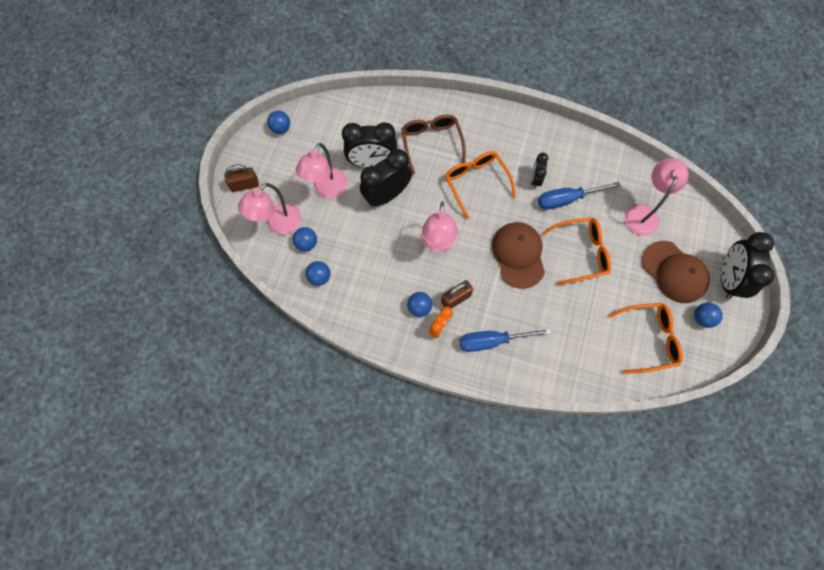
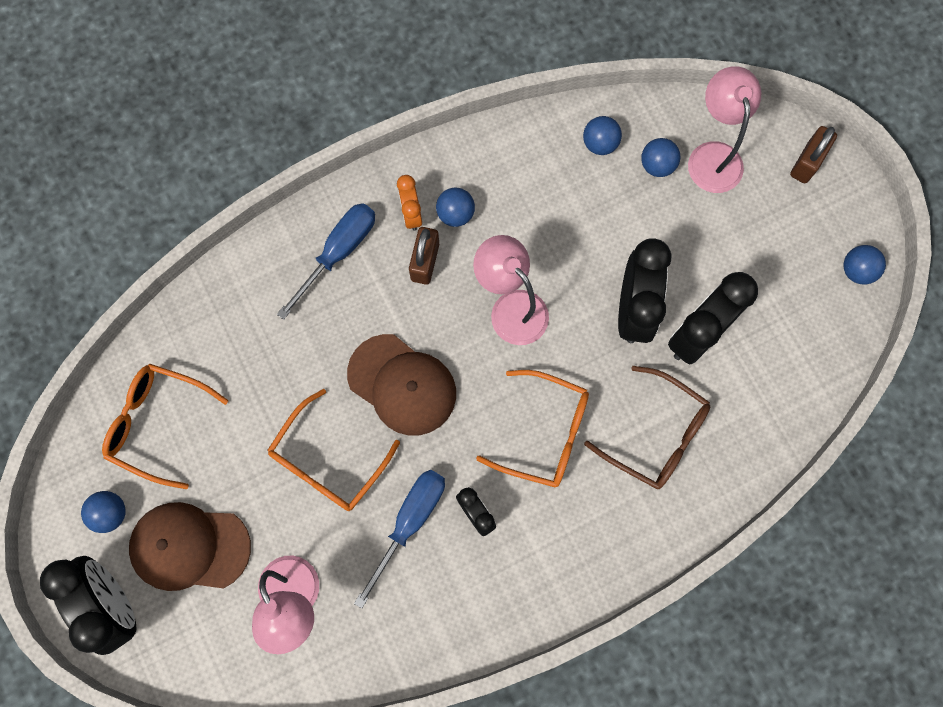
camera: 135 degrees right, 5 degrees up
pink lamp [296,143,347,198] -> none
orange glasses [608,303,683,374] -> orange glasses turned 75 degrees clockwise [102,364,228,489]

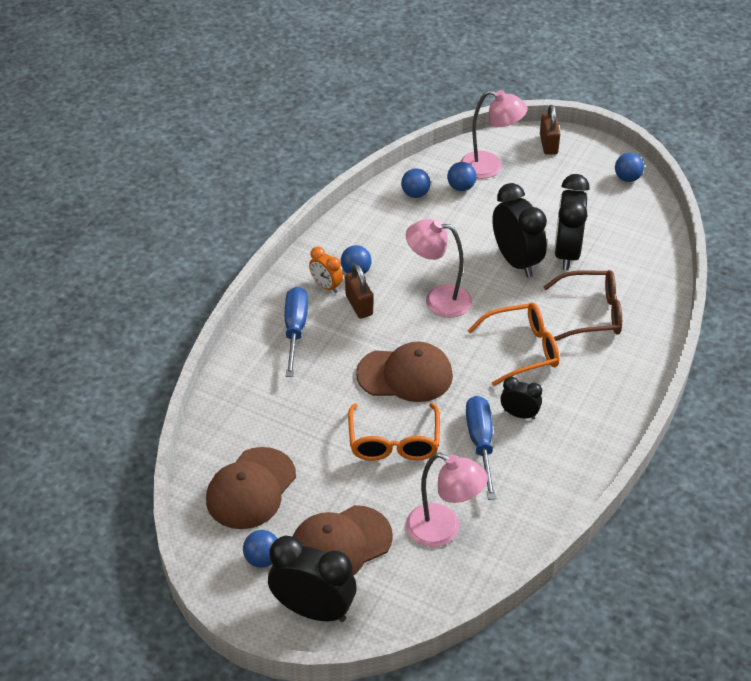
camera: 35 degrees left, 30 degrees down
orange glasses [102,364,228,489] -> brown cap [206,447,296,529]
pink lamp [688,66,762,193] -> pink lamp turned 150 degrees clockwise [460,90,528,179]

